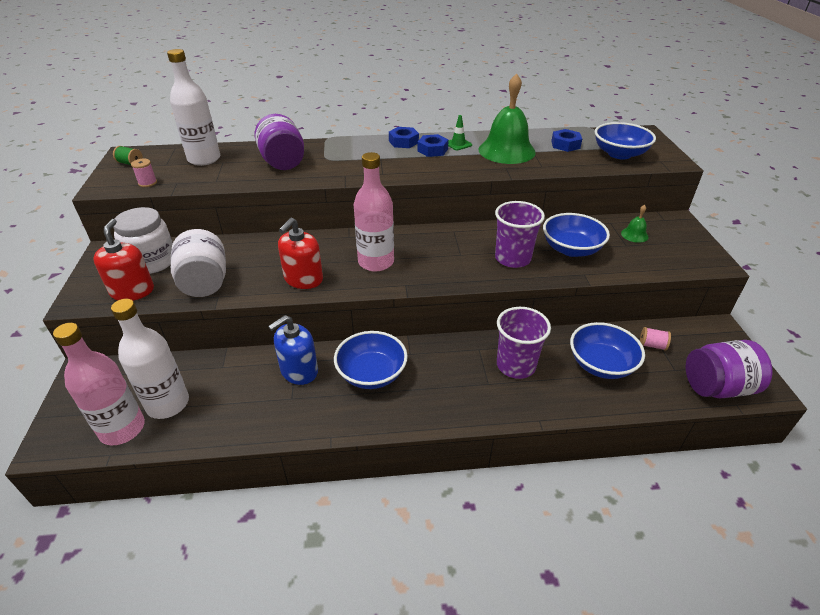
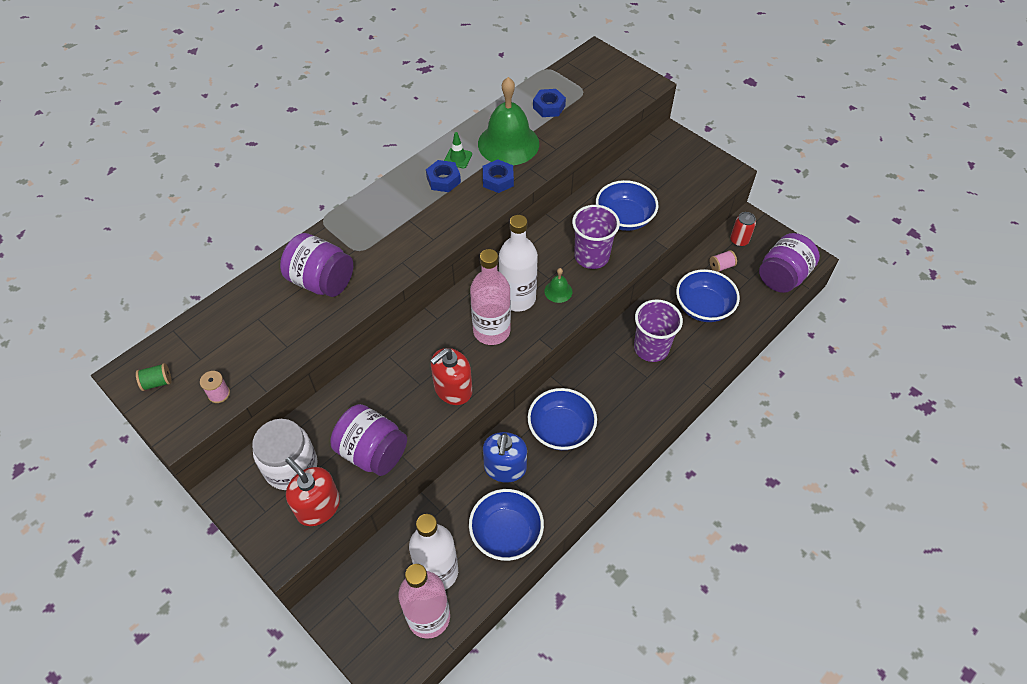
camera: 40 degrees left, 15 degrees up
white bottle [167,49,220,166] -> white bottle moved to [499,215,538,312]
white jar [171,229,226,297] -> purple jar [330,404,407,476]
red soap dispenser [278,218,323,289] -> red soap dispenser turned 60 degrees clockwise [430,348,472,405]
blue nut [389,127,419,148] -> blue nut moved to [483,159,514,193]
blue bowl [595,122,656,159] -> blue bowl moved to [469,489,544,561]
green bell [621,205,649,243] -> green bell moved to [544,268,573,303]
none -> red can [730,212,756,247]

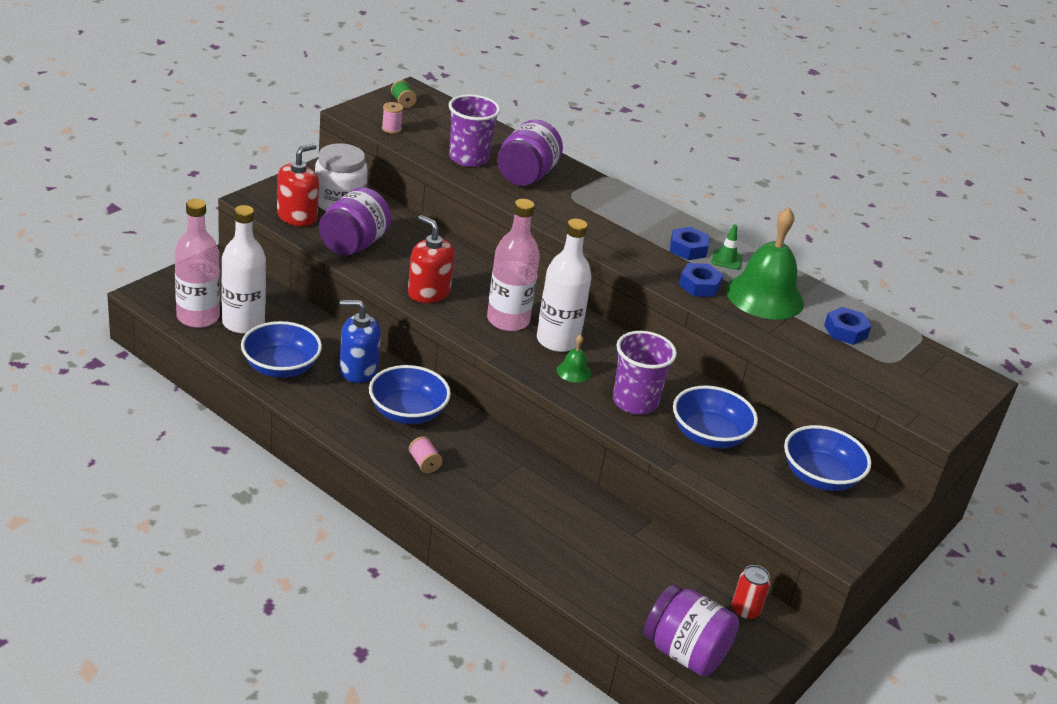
camera: 80 degrees right, 20 degrees down
purple cup [634,299,683,362] -> purple cup moved to [449,94,500,167]
blue bowl [676,269,740,322] -> blue bowl moved to [784,425,871,491]
pink spool [710,250,737,272] -> pink spool moved to [409,436,443,473]

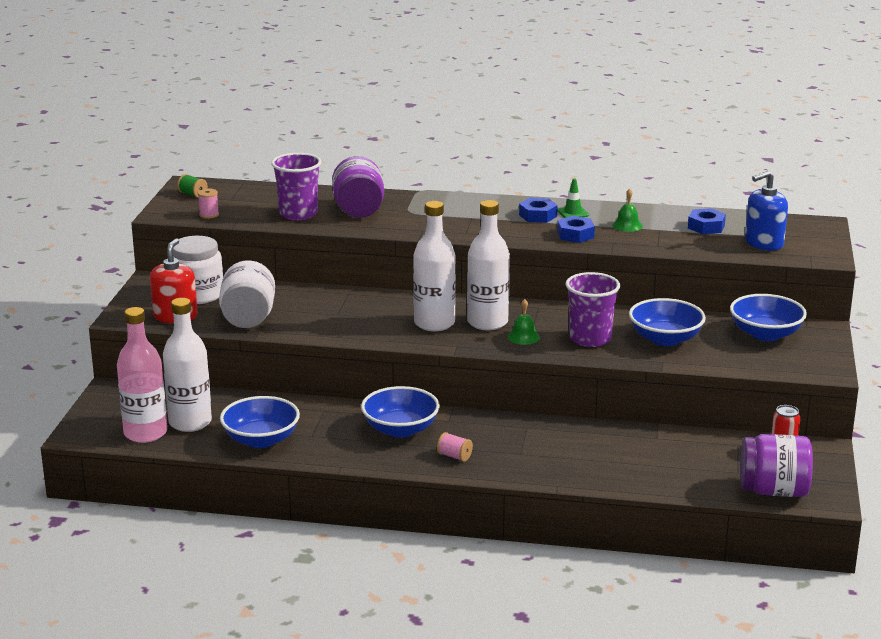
camera: 25 degrees left, 10 degrees down
purple jar [319,187,391,256] -> white jar [219,260,275,328]
blue soap dispenser [339,300,381,383] -> blue soap dispenser moved to [745,171,788,250]
red soap dispenser [408,215,455,303] -> none
pink bottle [487,199,540,331] -> white bottle [413,201,456,331]
green bell [726,207,804,320] -> green bell [612,189,643,232], size x0.43

